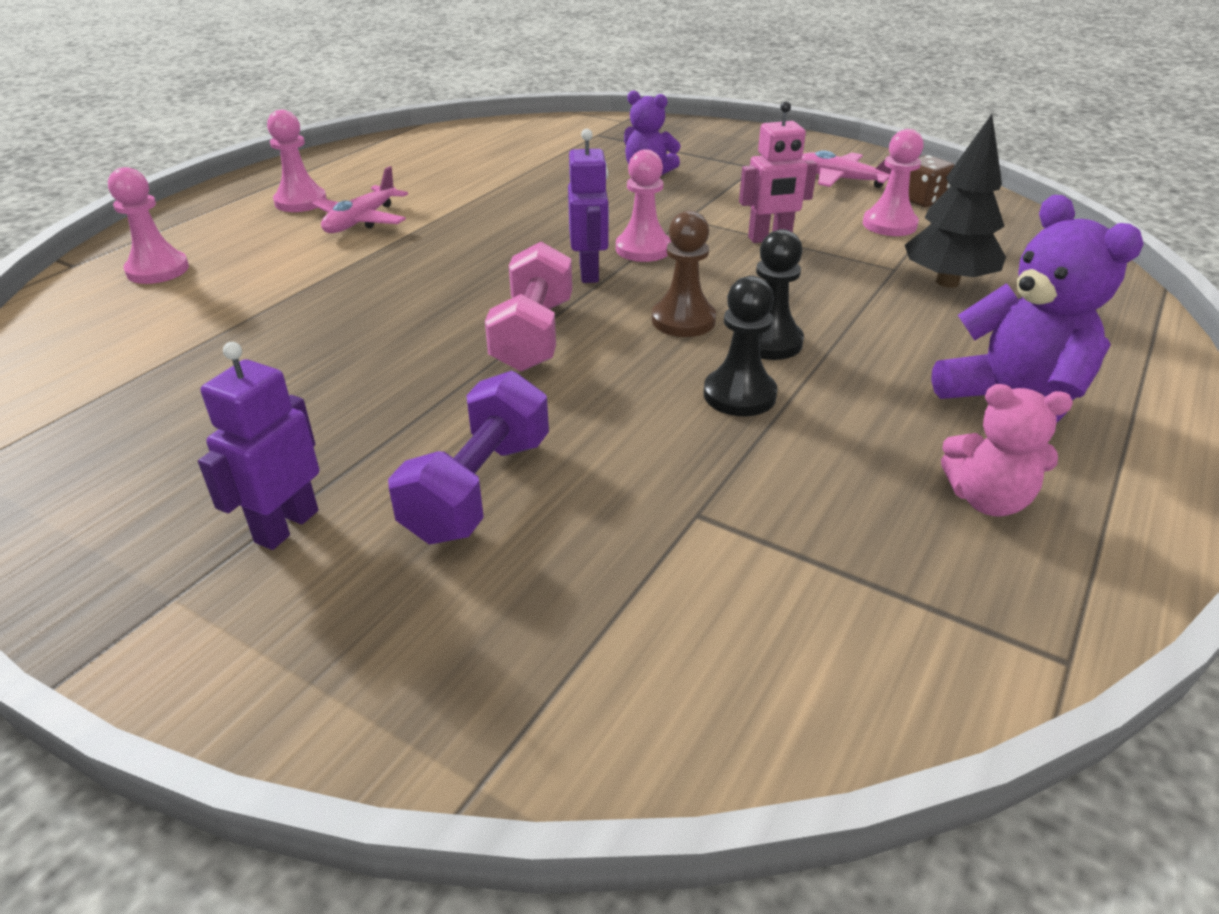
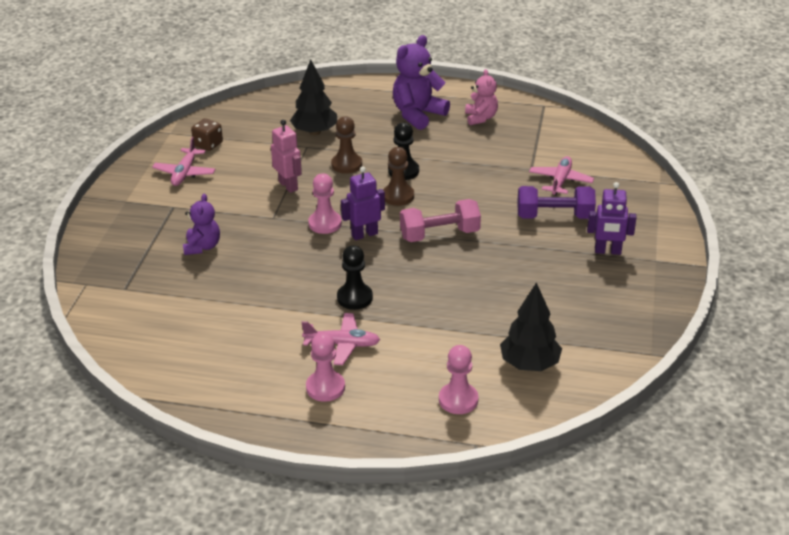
camera: 110 degrees left, 0 degrees up
black pawn [704,276,778,416] -> black pawn moved to [337,245,373,310]
pink pawn [863,129,924,236] -> none
none -> brown pawn [331,116,362,174]
none -> black tree [500,282,562,371]
none -> pink plane [529,156,594,196]

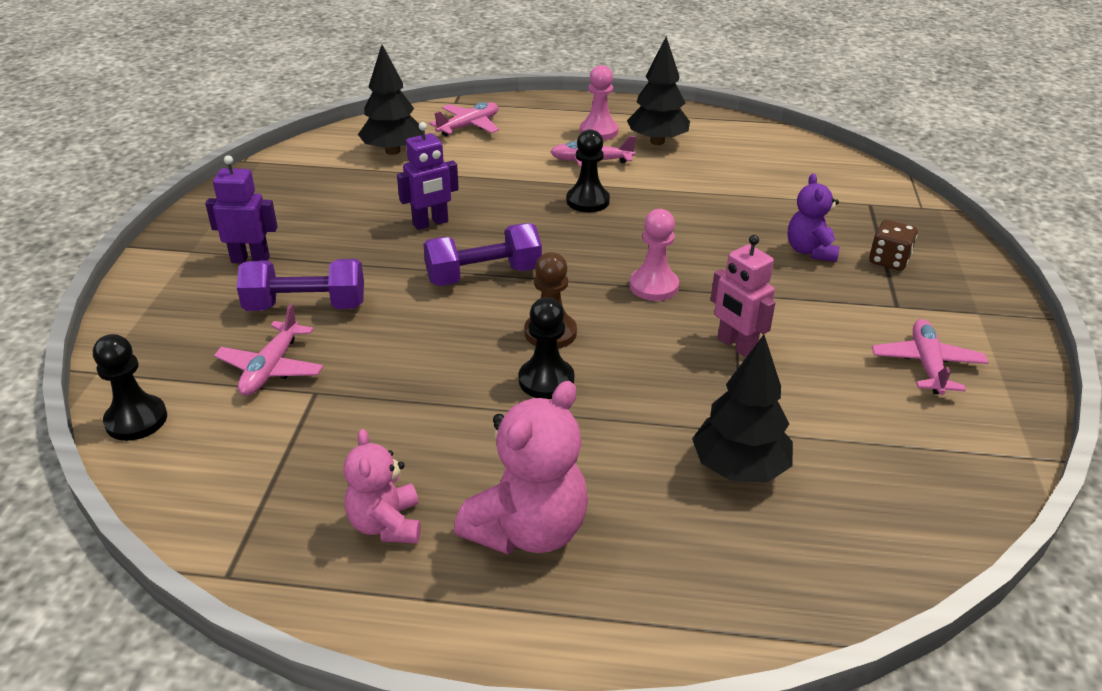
camera: 175 degrees right, 0 degrees up
brown dice [191,118,223,151] -> brown dice moved to [869,220,918,271]
brown pawn [331,116,362,174] -> none
purple robot [341,166,385,240] -> purple robot moved to [397,122,459,230]
purple teddy bear [393,35,450,130] -> pink teddy bear [454,381,588,554]
pink dumbbell [400,199,481,242] -> purple dumbbell [423,223,542,286]
pink pawn [439,345,478,414] -> pink plane [429,102,499,136]
none -> black pawn [93,334,167,441]
none -> black tree [627,36,690,145]

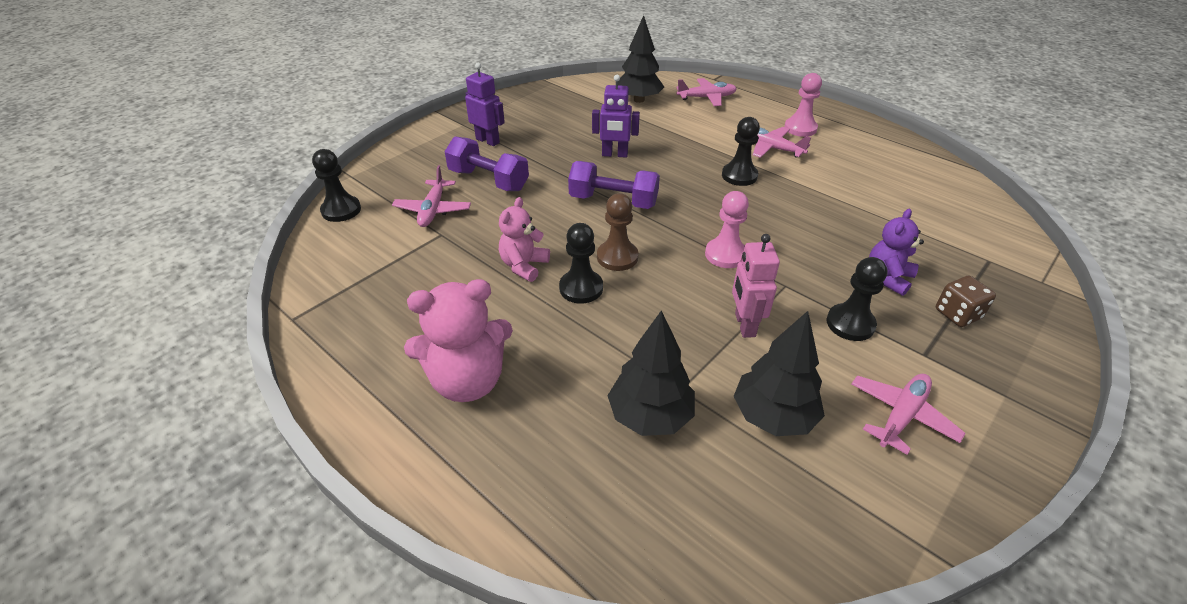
camera: 35 degrees right, 5 degrees up
pink plane [214,304,324,396] -> pink plane turned 45 degrees counterclockwise [392,165,471,227]
pink teddy bear [343,429,421,544] -> pink teddy bear moved to [499,197,550,282]
black tree [627,36,690,145] -> black tree moved to [733,311,825,436]
none -> black pawn [827,257,888,341]

